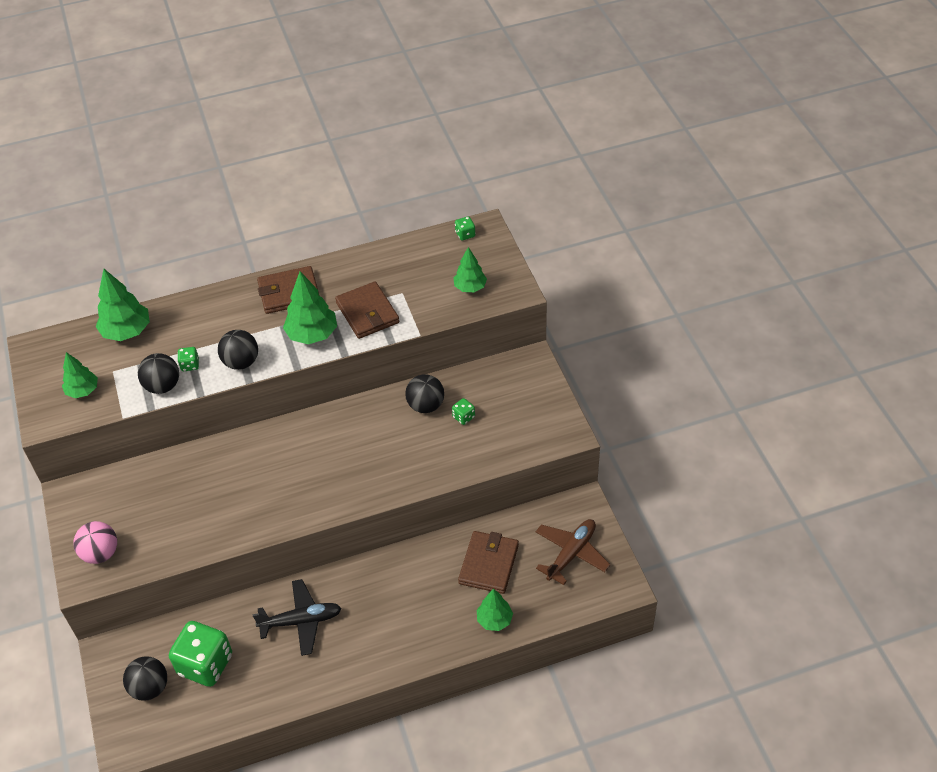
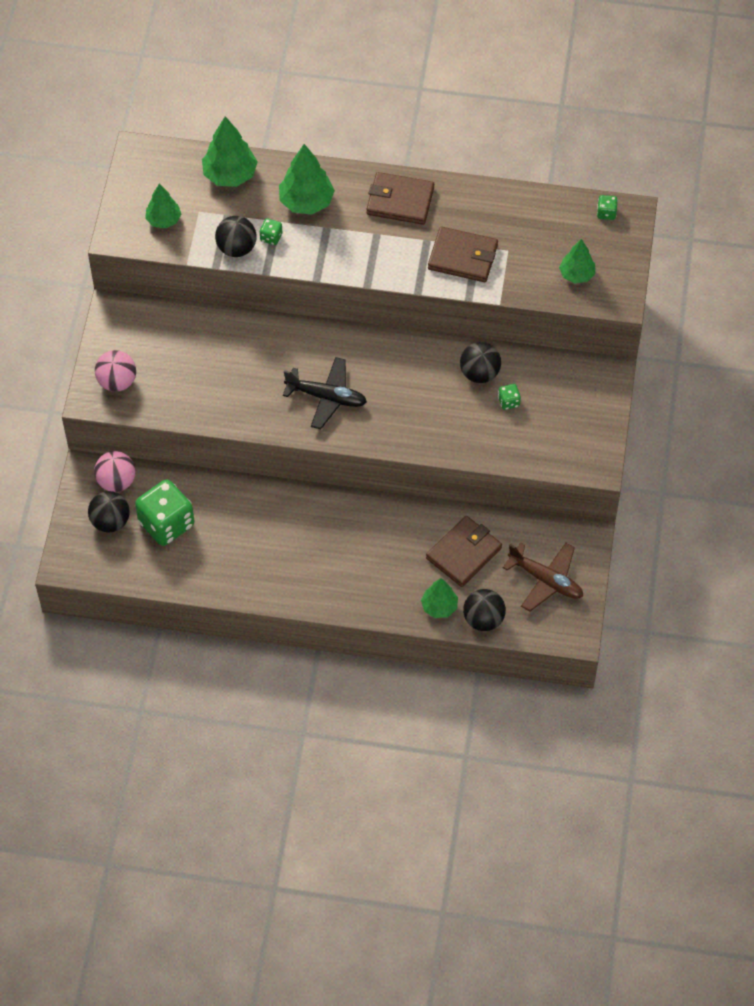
camera: 25 degrees right, 10 degrees up
black ball [218,330,258,370] -> black ball moved to [463,589,506,631]
black plane [253,579,342,656] -> black plane moved to [283,357,367,429]
green tree [283,271,337,344] -> green tree moved to [279,144,335,214]
brown wallet [335,282,399,339] -> brown wallet turned 75 degrees counterclockwise [428,227,498,282]
brown plane [536,519,611,585] -> brown plane turned 60 degrees clockwise [503,542,583,612]
none -> pink ball [94,451,136,492]

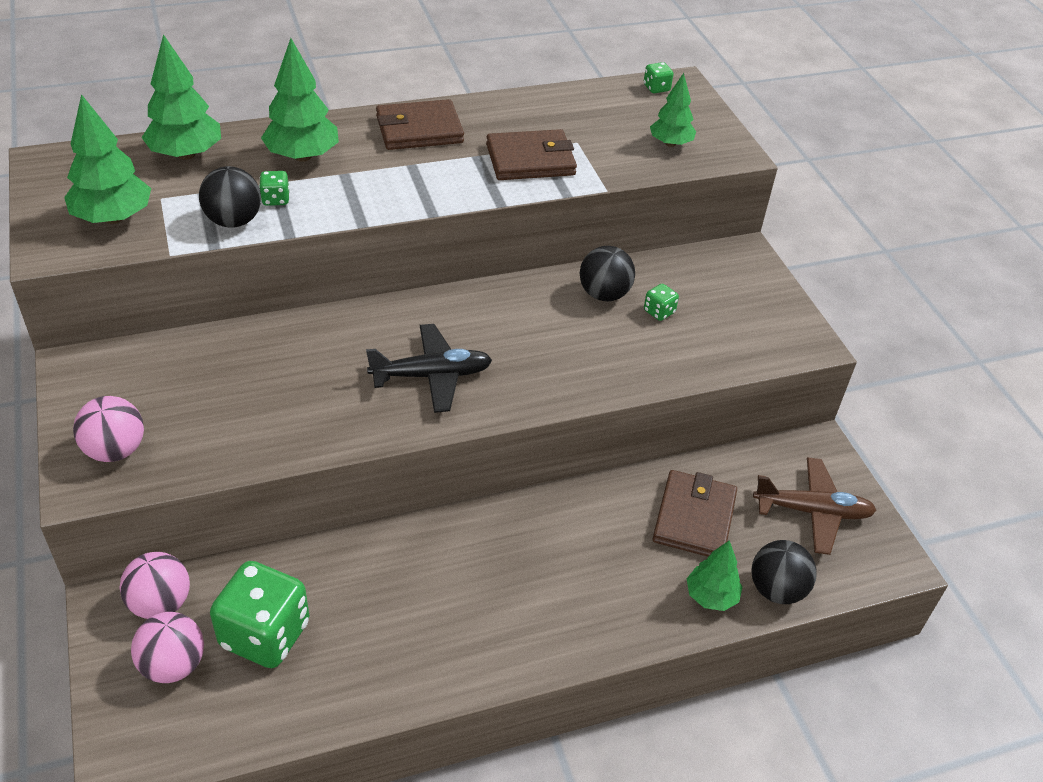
camera: 30 degrees left, 15 degrees down
black ball [88,491,130,532] -> pink ball [131,612,204,683]
green tree [145,184,181,229] -> green tree [64,94,151,224], size x1.56

